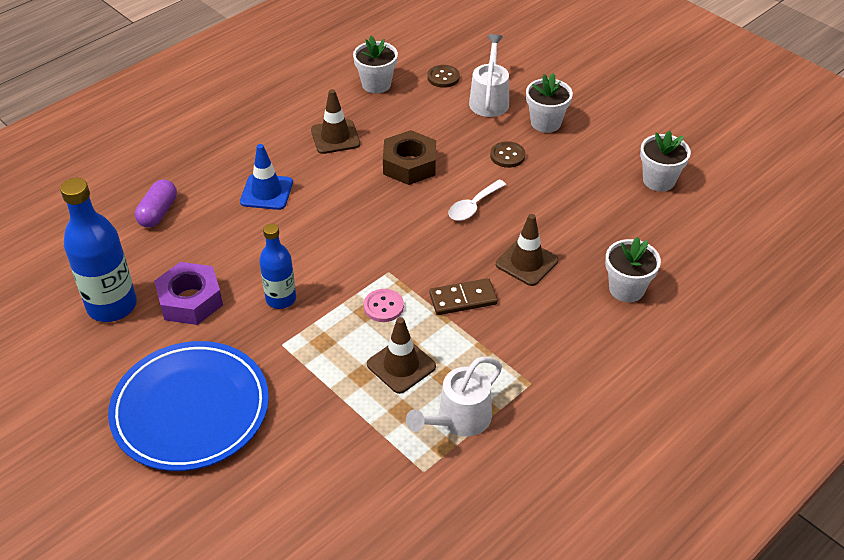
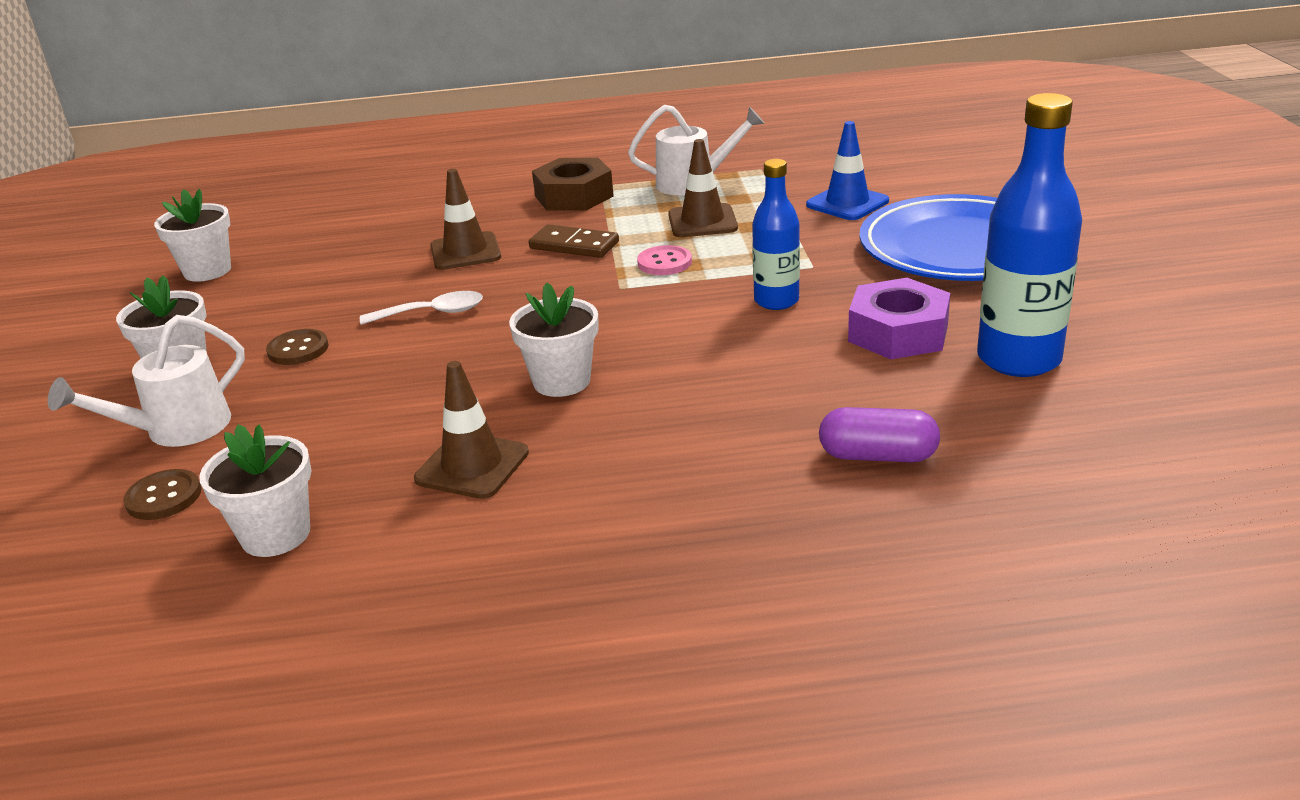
camera: 140 degrees left, 15 degrees down
purple capsule [135,179,177,228] -> purple capsule turned 45 degrees clockwise [819,407,940,462]
blue traffic cone [240,144,293,210] -> blue traffic cone moved to [806,121,889,220]
brown nut [383,130,436,185] -> brown nut moved to [532,158,614,210]
white flower pot [605,237,661,302] -> white flower pot moved to [509,283,599,397]

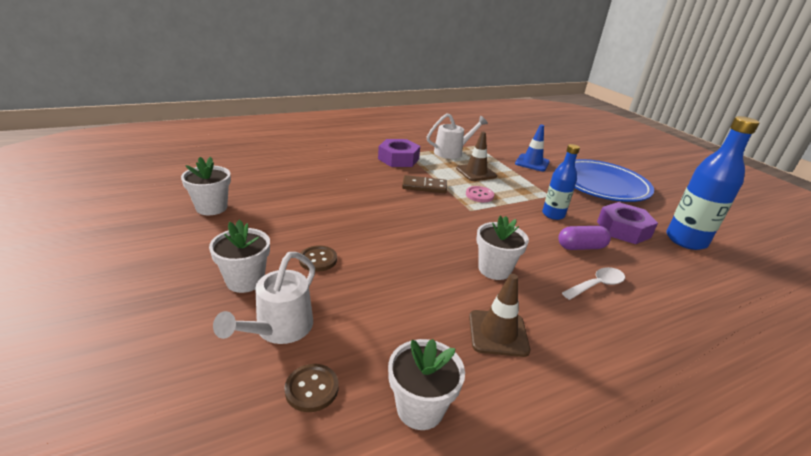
camera: 25 degrees left, 0 degrees up
white spoon [360,291,483,325] -> white spoon moved to [562,267,625,300]
brown traffic cone [430,169,501,270] -> none
brown nut [532,158,614,210] -> purple nut [378,139,420,167]
purple capsule [819,407,940,462] -> purple capsule moved to [558,226,611,250]

